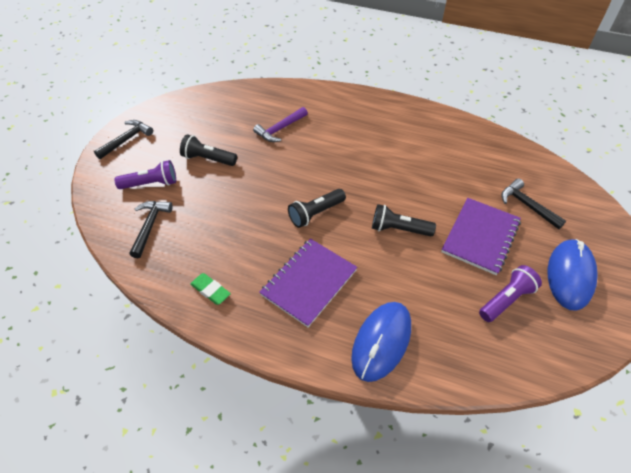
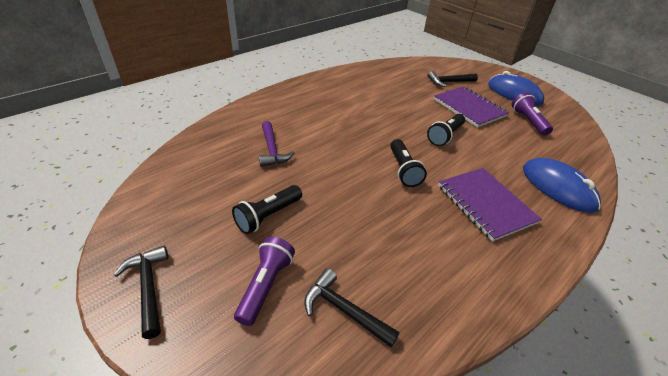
camera: 65 degrees left, 10 degrees down
green eraser [190,273,231,305] -> none

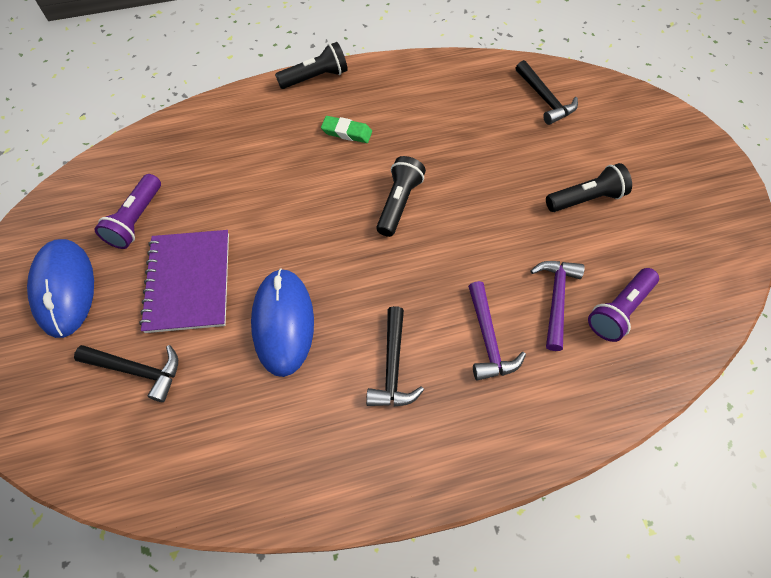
camera: 150 degrees left, 20 degrees up
black hammer [113,246,169,339] -> black hammer moved to [366,306,424,407]
purple flashlight [234,236,295,326] -> purple flashlight moved to [588,268,659,342]
black flashlight [427,114,465,146] -> black flashlight moved to [275,42,348,89]
purple notebook [438,168,542,242] -> green eraser [321,116,372,143]
blue mouse [523,158,601,213] -> blue mouse moved to [251,268,314,377]
none -> purple hammer [468,281,526,381]

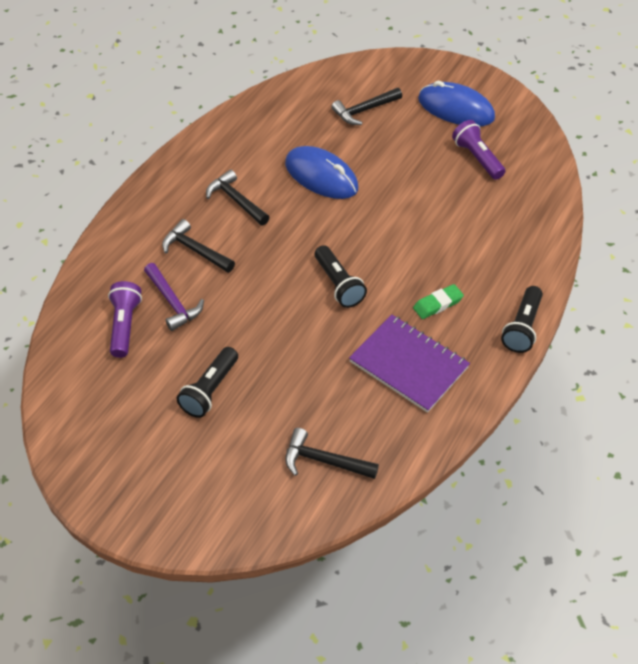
camera: 135 degrees right, 10 degrees down
purple notebook [139,230,229,333] -> purple notebook moved to [349,315,470,413]
purple hammer [468,281,526,381] -> black hammer [162,219,235,273]

